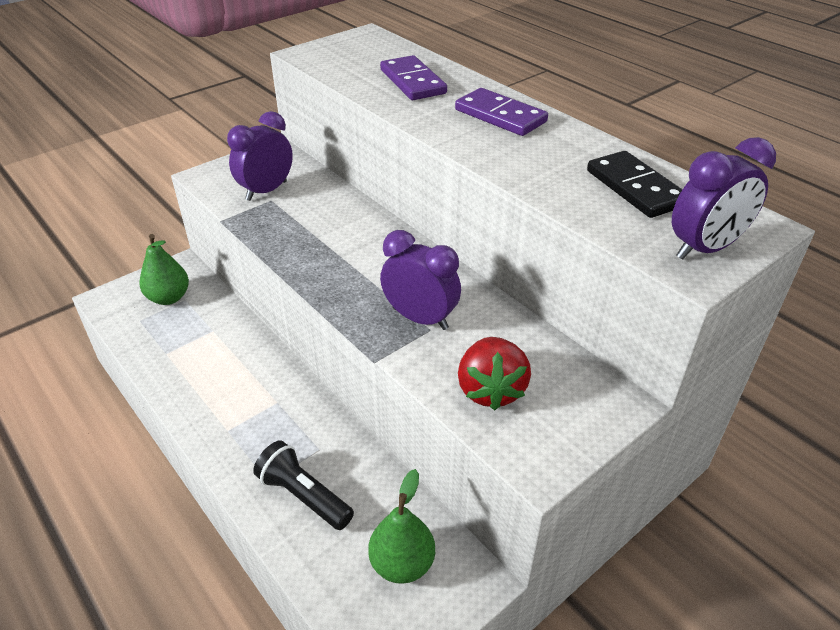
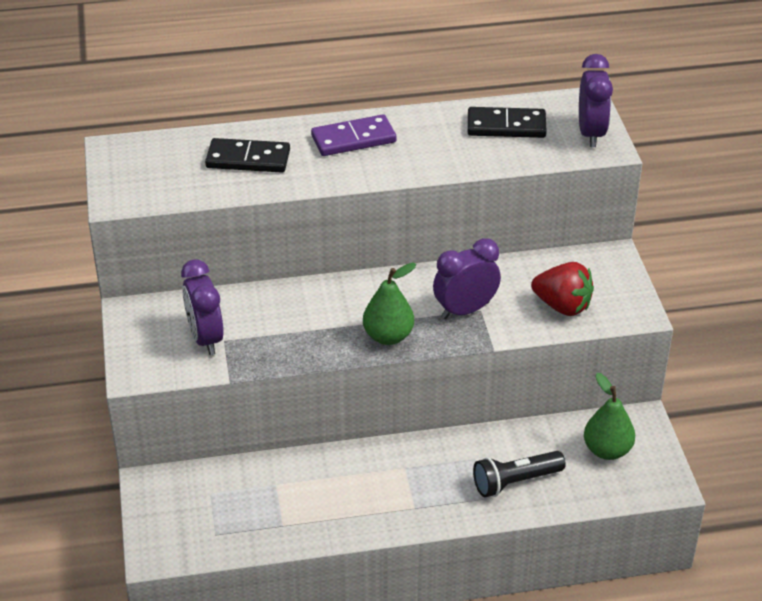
camera: 60 degrees left, 0 degrees up
green pear [139,234,189,305] -> green pear moved to [363,263,416,345]
purple domino [380,55,447,100] -> black domino [205,138,290,173]

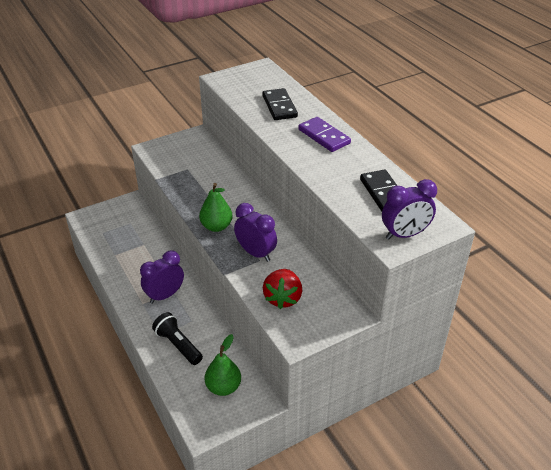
camera: 70 degrees right, 0 degrees up
purple clock [181,259,224,355] -> purple clock moved to [140,250,184,304]

